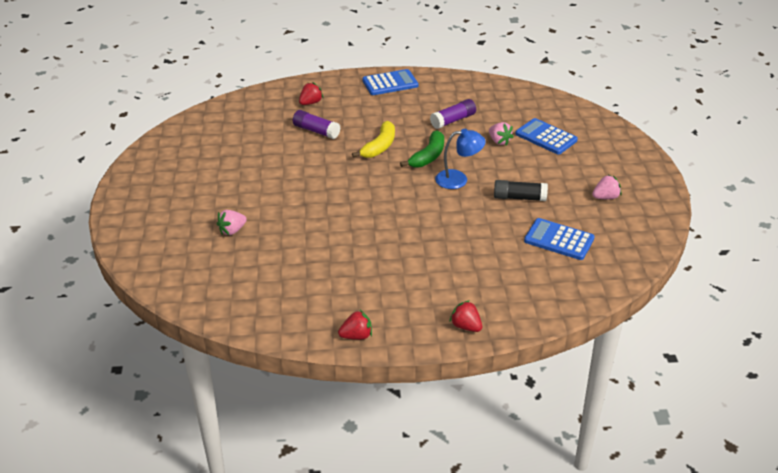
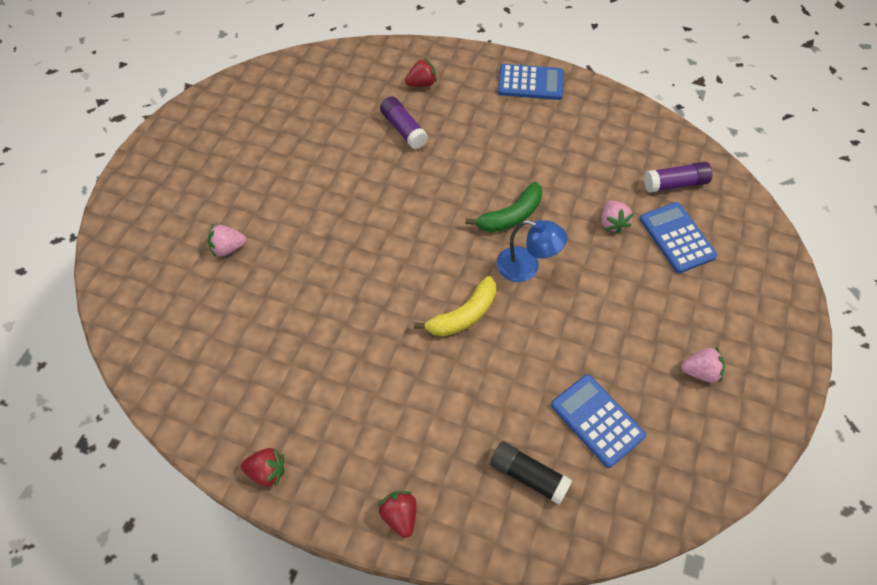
camera: 25 degrees right, 20 degrees up
yellow banana [352,121,395,158] -> yellow banana moved to [414,276,496,337]
purple glue stick [430,99,476,129] -> purple glue stick moved to [644,162,712,193]
black glue stick [494,180,548,201] -> black glue stick moved to [490,441,572,505]

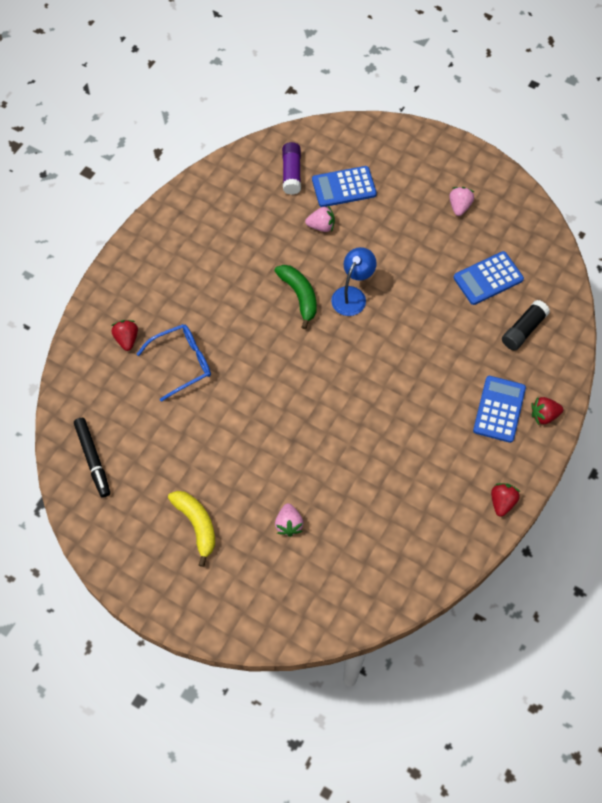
camera: 80 degrees left, 5 degrees up
purple glue stick [380,96,428,150] -> blue glasses [137,324,211,402]
yellow banana [414,276,496,337] -> yellow banana moved to [168,491,215,567]
blue calculator [498,64,564,100] -> blue calculator moved to [473,376,526,443]
none -> black marker [74,418,110,498]

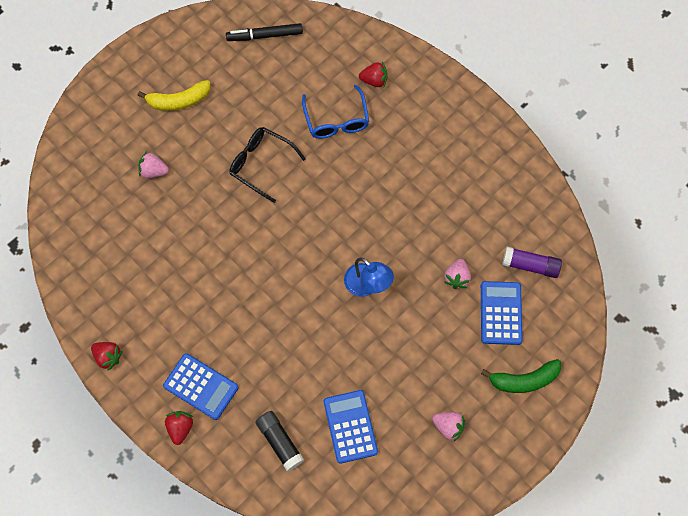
camera: 105 degrees right, 5 degrees up
green banana [274,265,317,329] -> green banana moved to [481,359,561,393]
none -> black glasses [229,127,306,203]

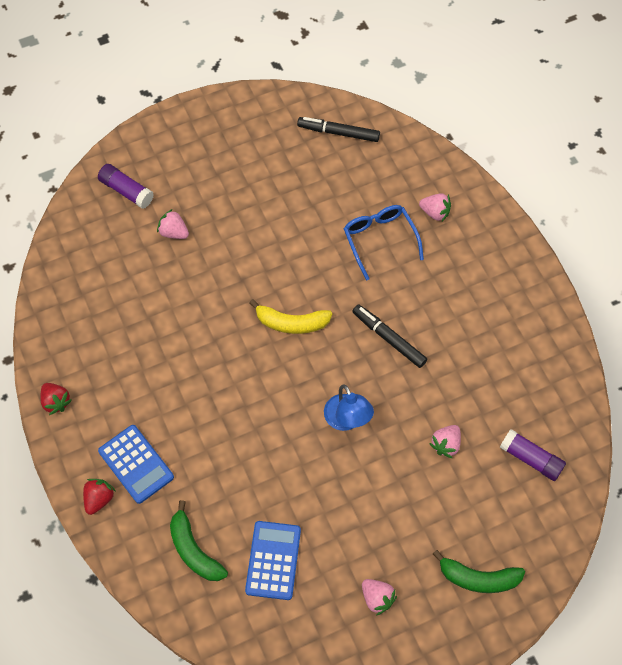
camera: 20 degrees right, 5 degrees down
yellow banana [137,80,210,111] -> yellow banana moved to [249,299,333,334]
black glasses [229,127,306,203] -> none
black glue stick [255,411,304,472] -> green banana [170,500,228,581]
blue glasses [302,85,369,139] -> blue glasses turned 150 degrees clockwise [344,205,424,280]
red strawberry [359,62,388,87] -> pink strawberry [419,193,451,221]
blue calculator [481,281,523,345] -> none
none -> purple glue stick [98,164,154,209]
none -> black marker [352,304,427,368]

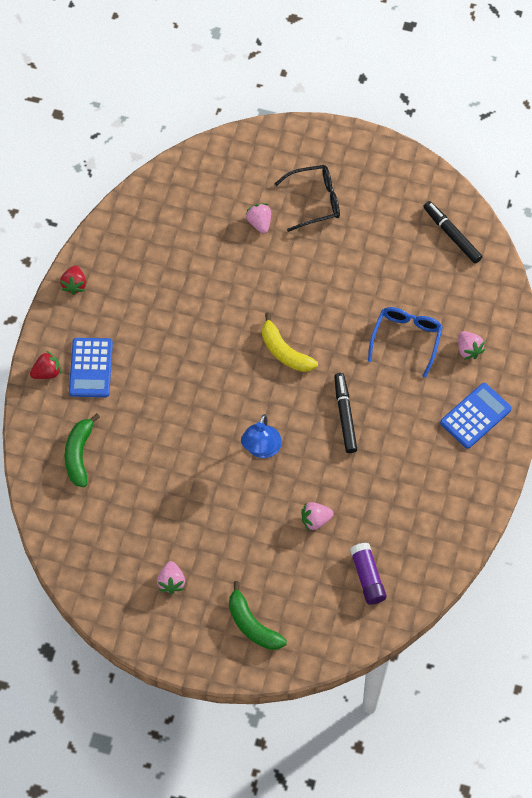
camera: 40 degrees right, 0 degrees up
purple glue stick [98,164,154,209] -> none
blue calculator [245,521,301,600] -> blue calculator moved to [440,383,512,449]
none -> black glasses [275,165,340,232]

